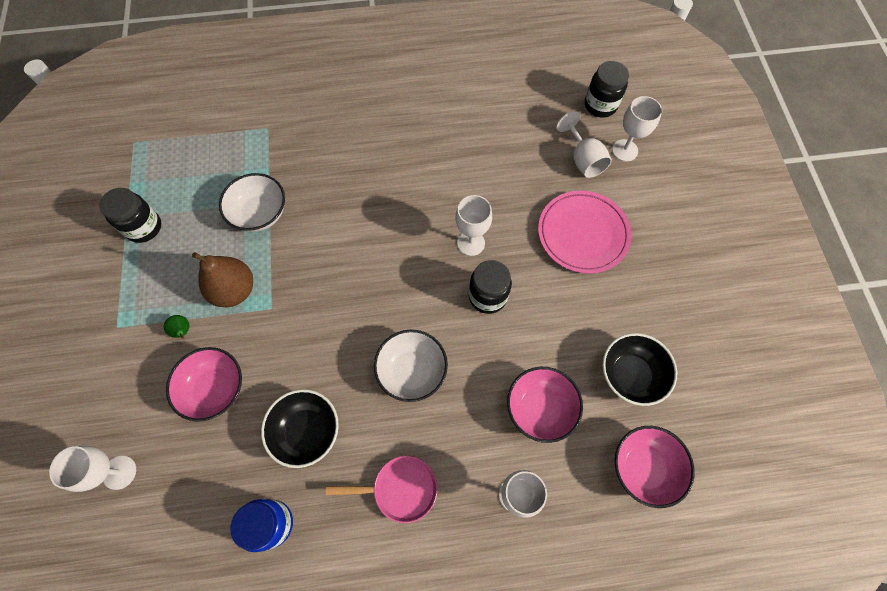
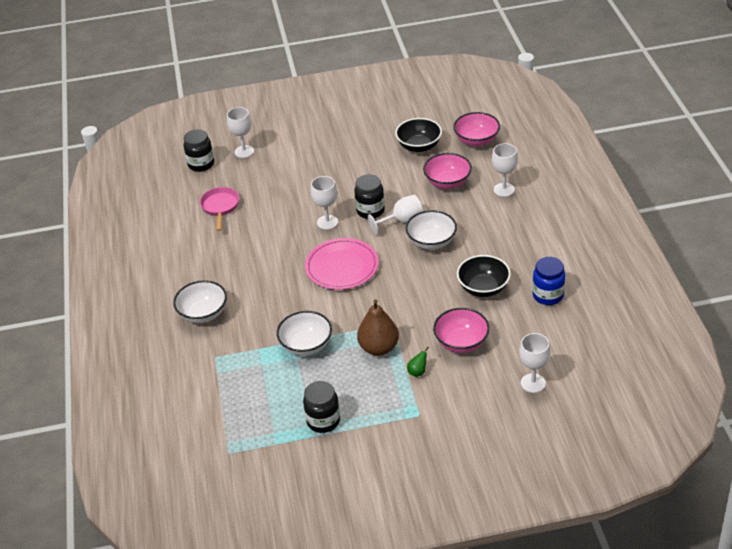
camera: 90 degrees left, 25 degrees down
pink pan [326,456,438,523] -> pink pan moved to [200,187,239,231]
pink plate [538,191,632,274] -> pink plate moved to [305,238,379,290]
white goblet [556,111,612,178] -> white goblet moved to [368,195,423,235]
none -> white bowl [173,280,227,323]

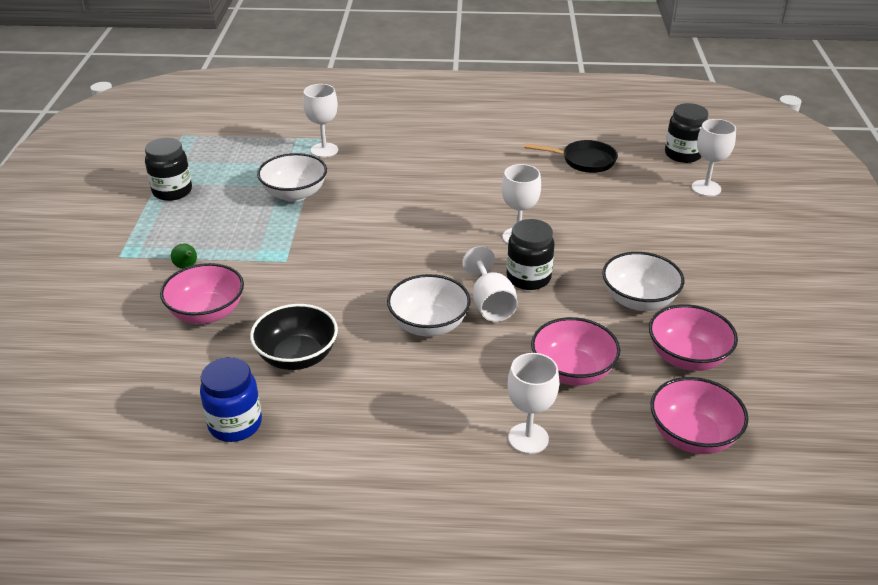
camera: 100 degrees right, 5 degrees down
white bowl [173,280,227,323] -> white bowl moved to [602,252,684,311]
pink pan [200,187,239,231] -> black pan [524,140,618,173]
pink plate [305,238,379,290] -> none
brown pear [357,300,399,356] -> none
black bowl [395,118,442,152] -> pink bowl [649,304,738,371]
white goblet [519,333,550,393] -> white goblet moved to [303,84,338,157]

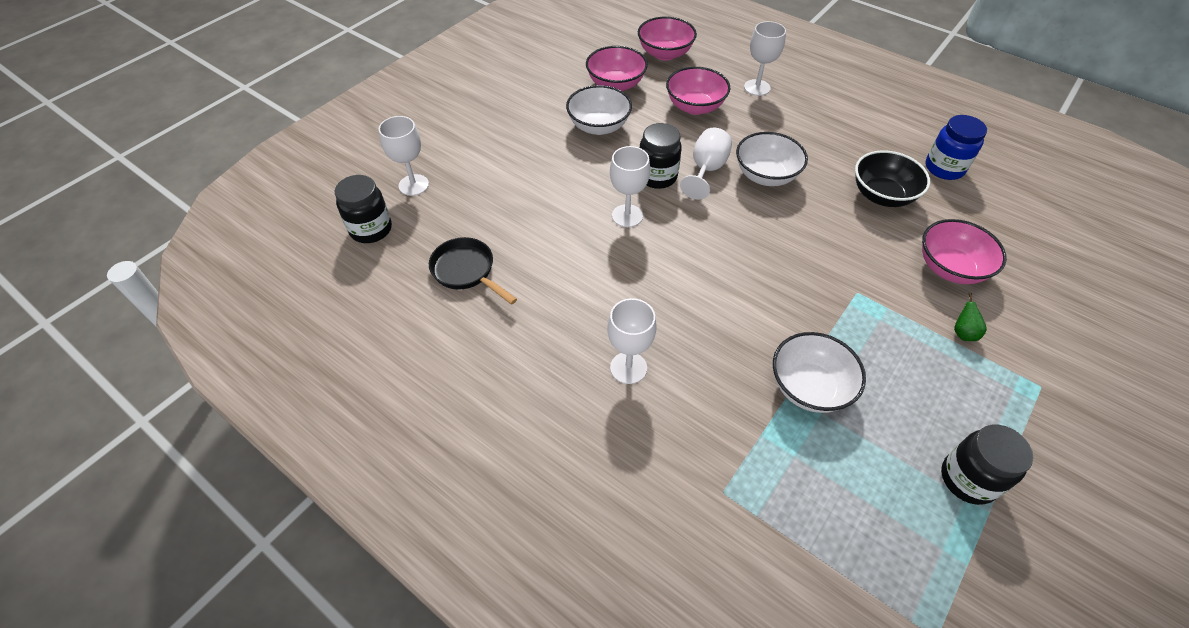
camera: 145 degrees left, 15 degrees up
white goblet [303,84,338,157] -> white goblet moved to [607,298,656,384]

